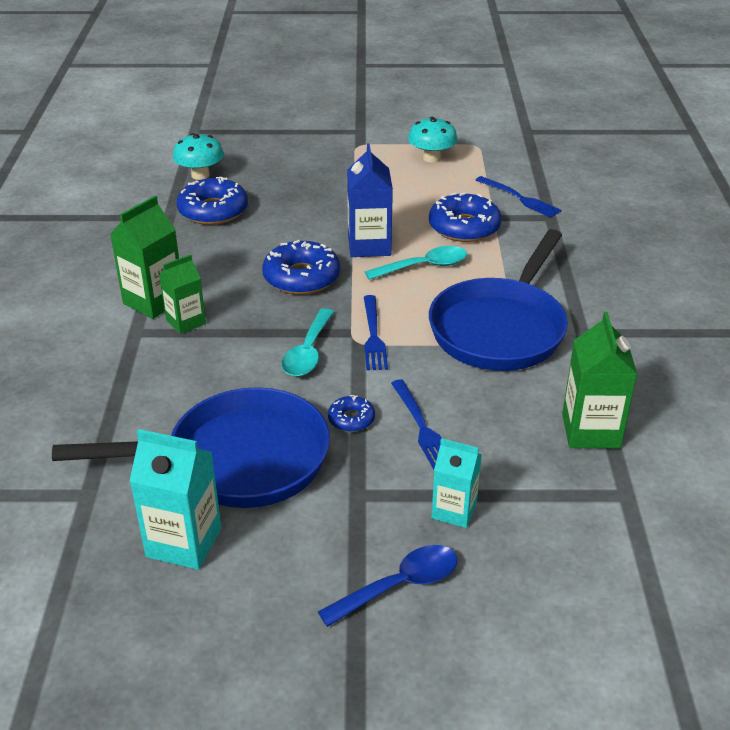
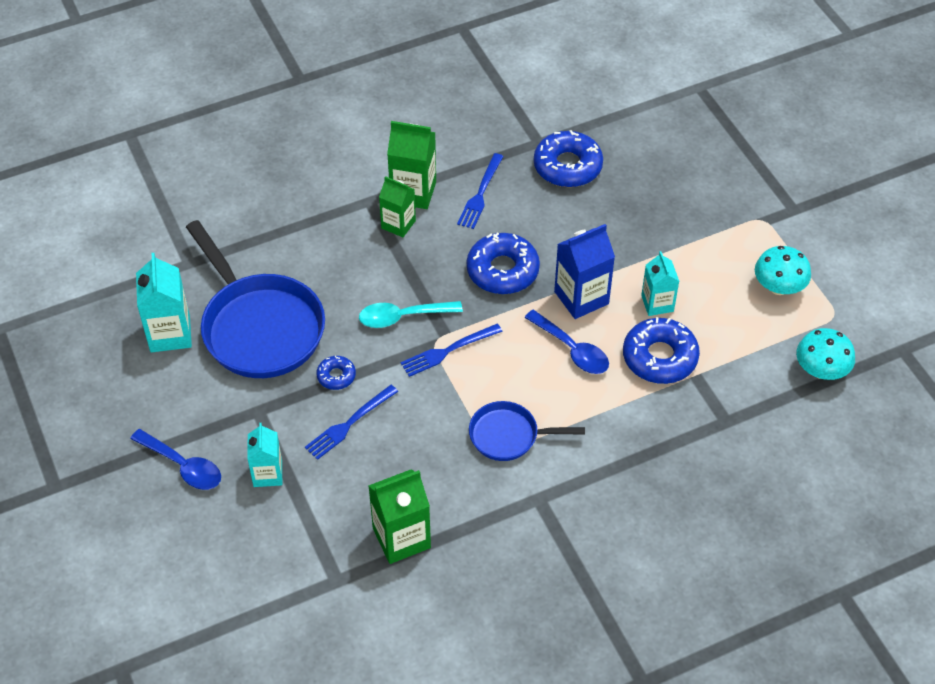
camera: 65 degrees right, 15 degrees up
turquoise mushroom [173,133,224,180] -> turquoise mushroom moved to [796,328,855,380]
turquoise spoon [365,246,467,280] -> blue spoon [524,310,609,374]
blue pan [429,229,568,371] -> blue pan [469,401,585,461], size x0.53
blue fork [476,176,562,218] -> blue fork moved to [457,153,504,229]
none -> turquoise carton [641,251,679,316]

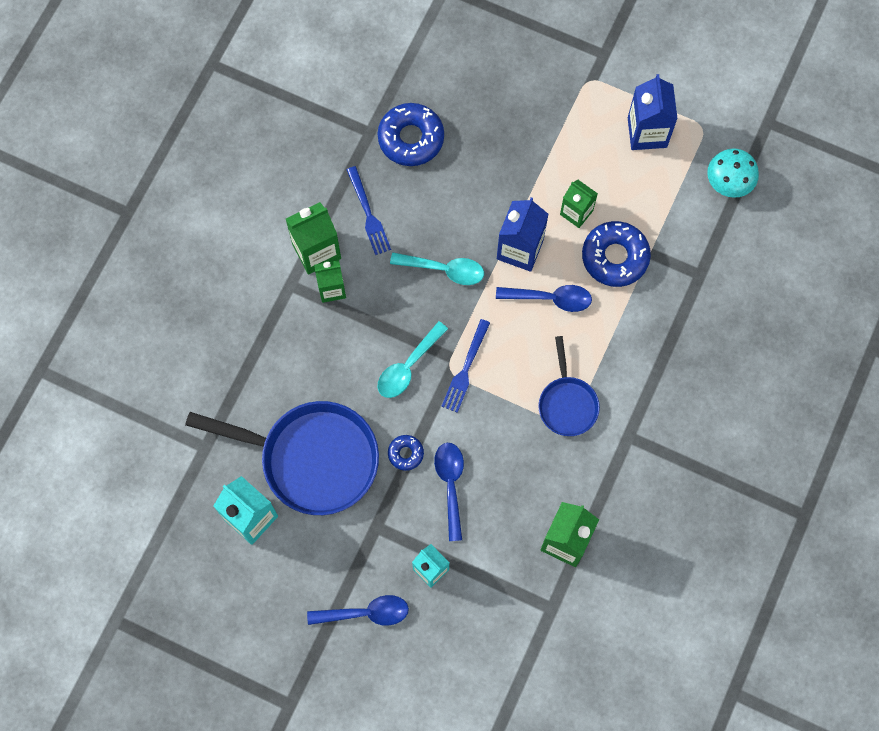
camera: 40 degrees left, 20 degrees up
blue fork [305,385,398,460] -> blue spoon [434,443,464,541]
blue donut [467,233,540,294] -> turquoise spoon [390,252,484,285]
blue pan [469,401,585,461] -> blue pan turned 60 degrees counterclockwise [538,336,600,436]
turquoise carton [641,251,679,316] -> green carton [560,180,598,228]
turquoise mushroom [755,246,811,295] -> blue carton [628,74,678,150]

